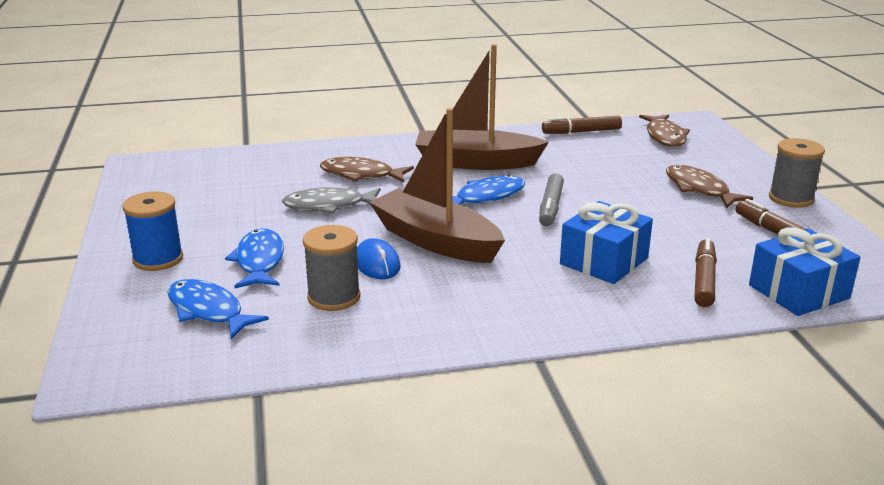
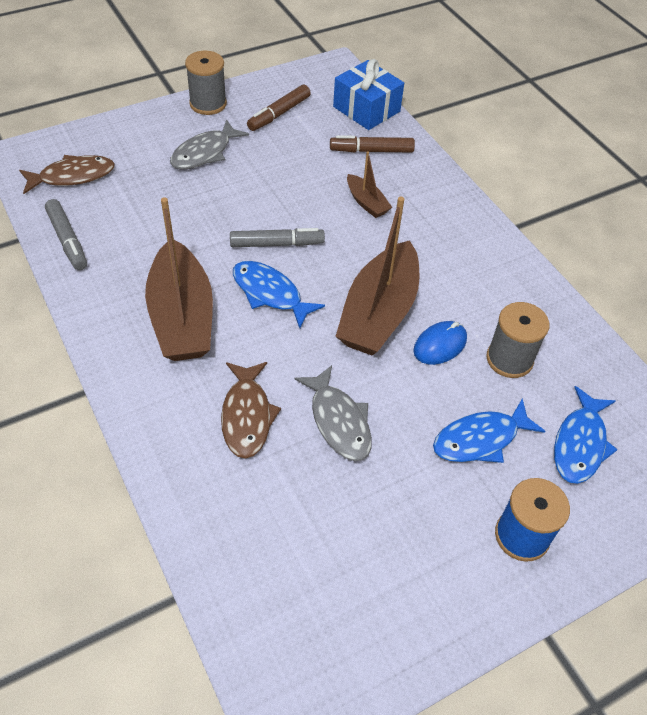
camera: 110 degrees left, 25 degrees up
brown marker [542,116,622,134] -> grey marker [45,199,87,270]
blue gift [560,201,653,284] -> brown boat [347,151,392,218]
brown fish [666,165,753,208] -> grey fish [170,119,249,169]

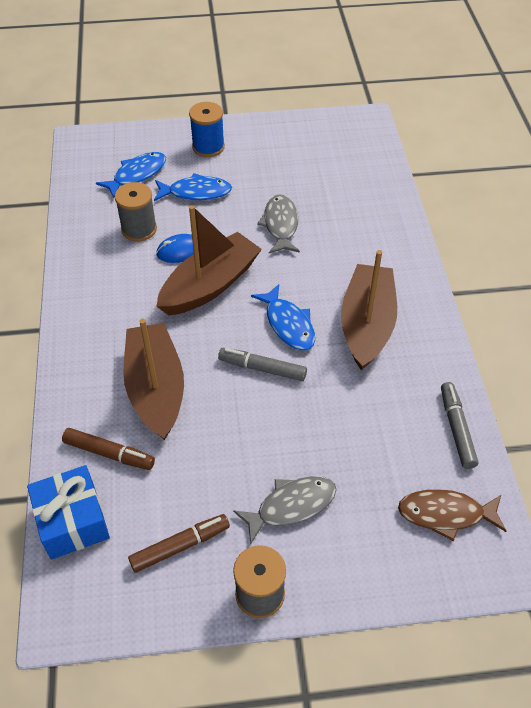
camera: 155 degrees left, 0 degrees up
brown fish [221,362,281,458] -> none
brown boat [347,151,392,218] -> brown boat [123,319,184,440], size x2.11

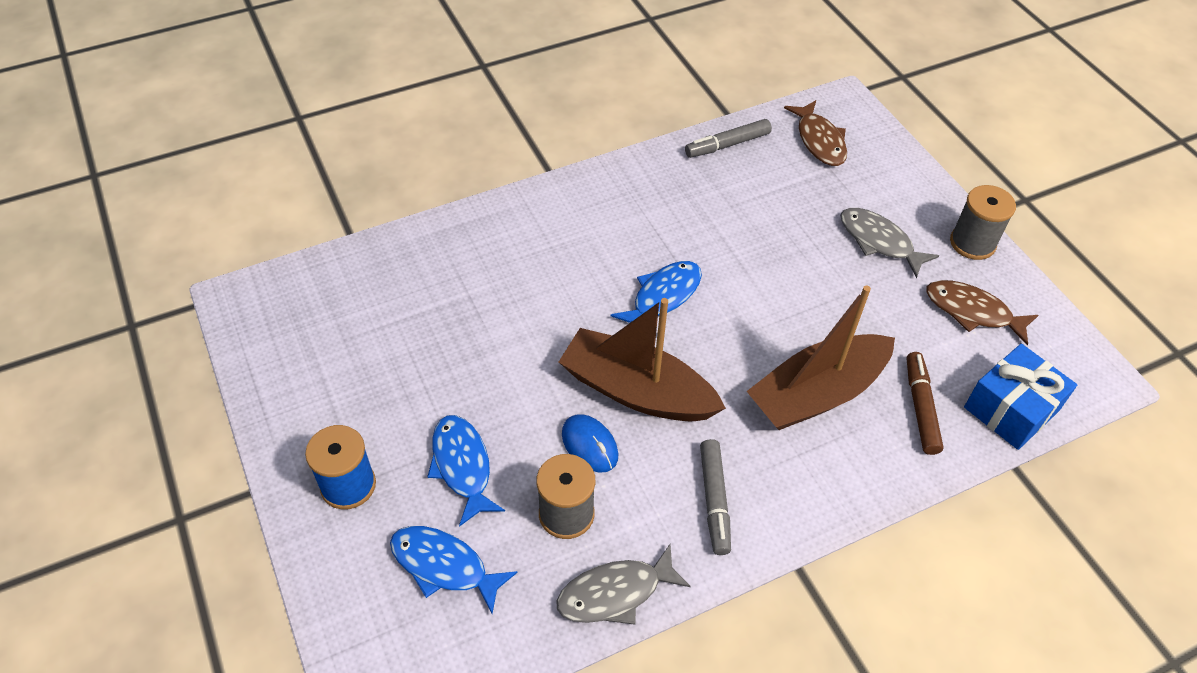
camera: 110 degrees left, 0 degrees up
brown marker [128,514,230,573] -> brown fish [926,280,1039,345]
grey marker [218,348,307,381] -> grey marker moved to [700,439,731,555]
grey fish [257,194,300,253] -> grey fish moved to [556,544,691,625]
brown boat [341,250,397,370] -> none

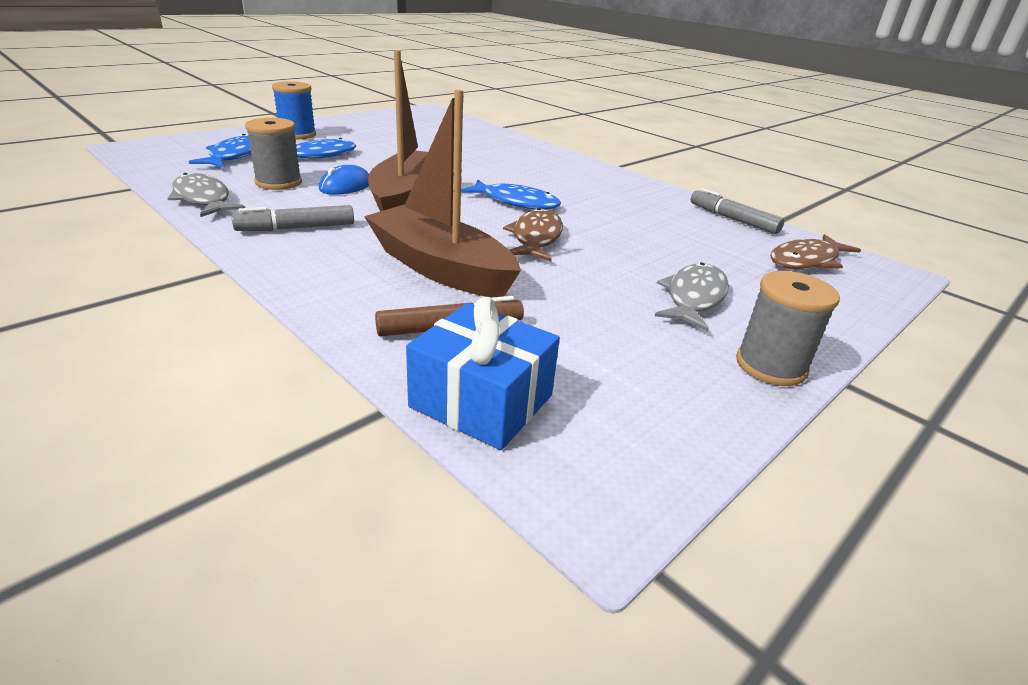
camera: 70 degrees right, 20 degrees down
brown fish [926,280,1039,345] -> brown fish moved to [503,208,563,261]

